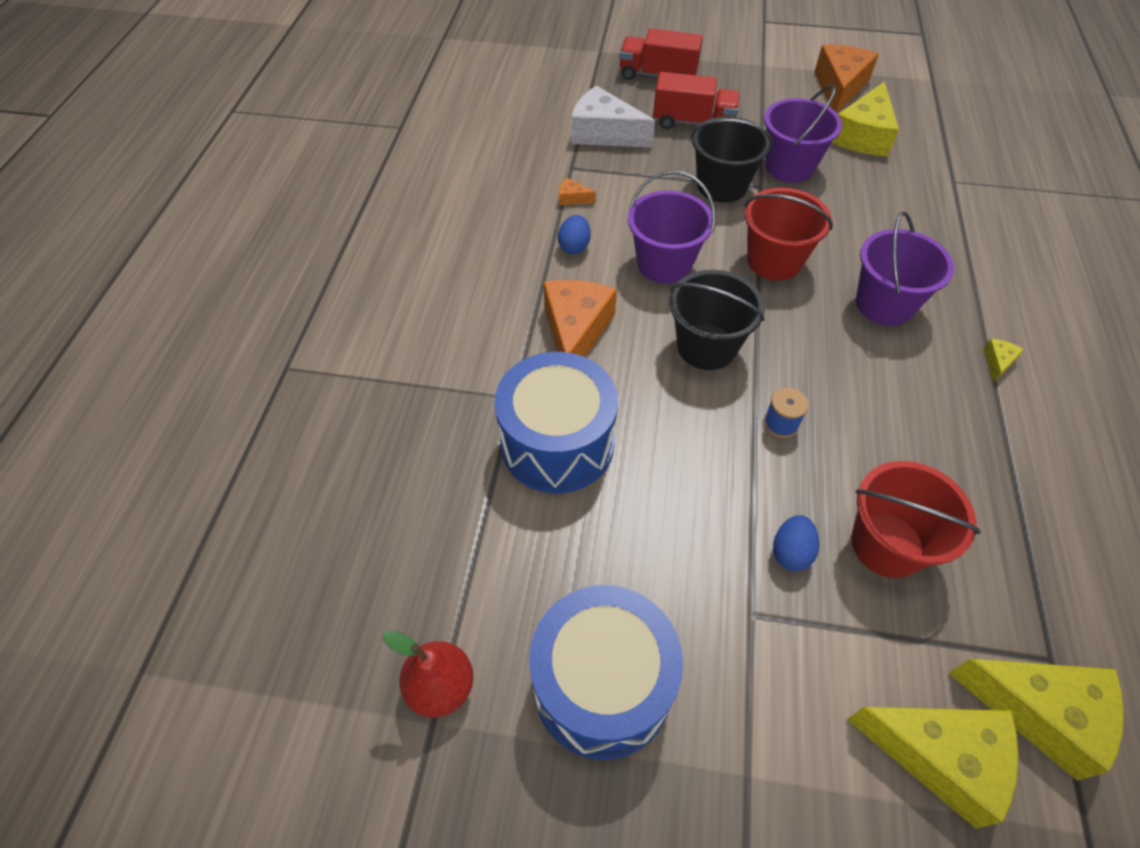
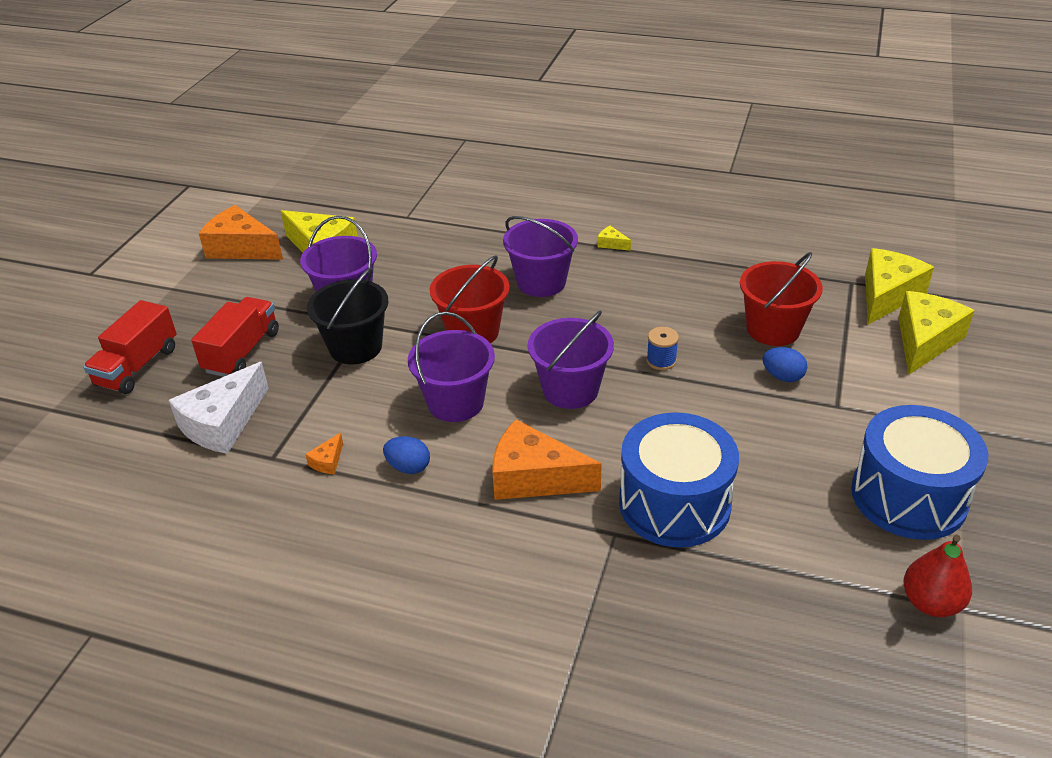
camera: 80 degrees left, 15 degrees down
black bucket [670,270,765,370] -> purple bucket [528,310,614,409]

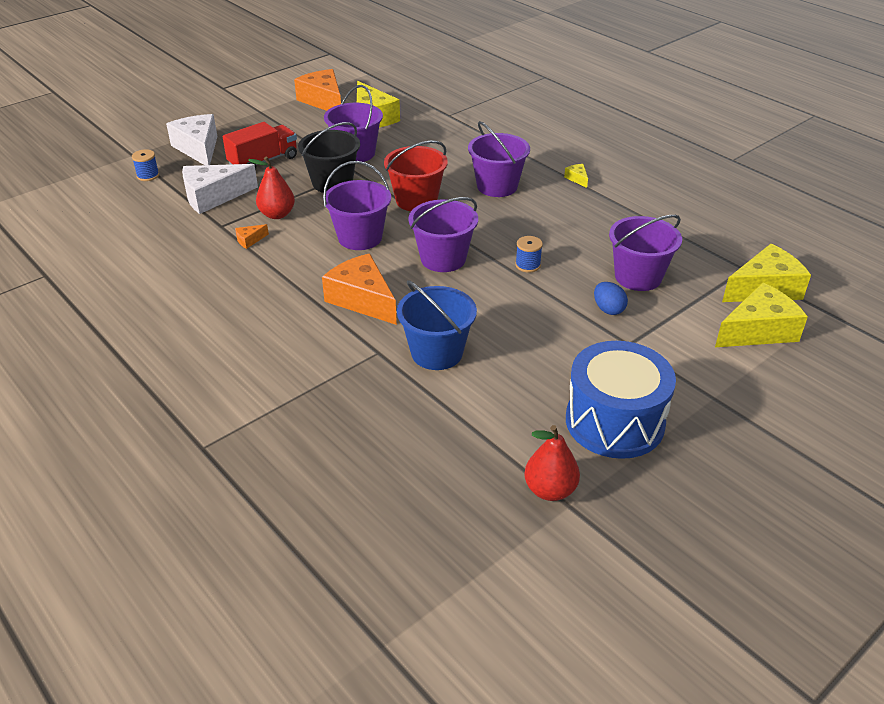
camera: 30 degrees right, 0 degrees up
red truck [83,300,177,394] -> white cheese [166,114,217,165]
blue egg [383,436,430,474] -> none
blue drum [619,412,739,548] -> blue bucket [397,280,477,370]
red bucket [740,252,823,346] -> purple bucket [609,215,682,291]
none -> blue spool [132,149,159,181]
none -> red pear [249,157,295,219]

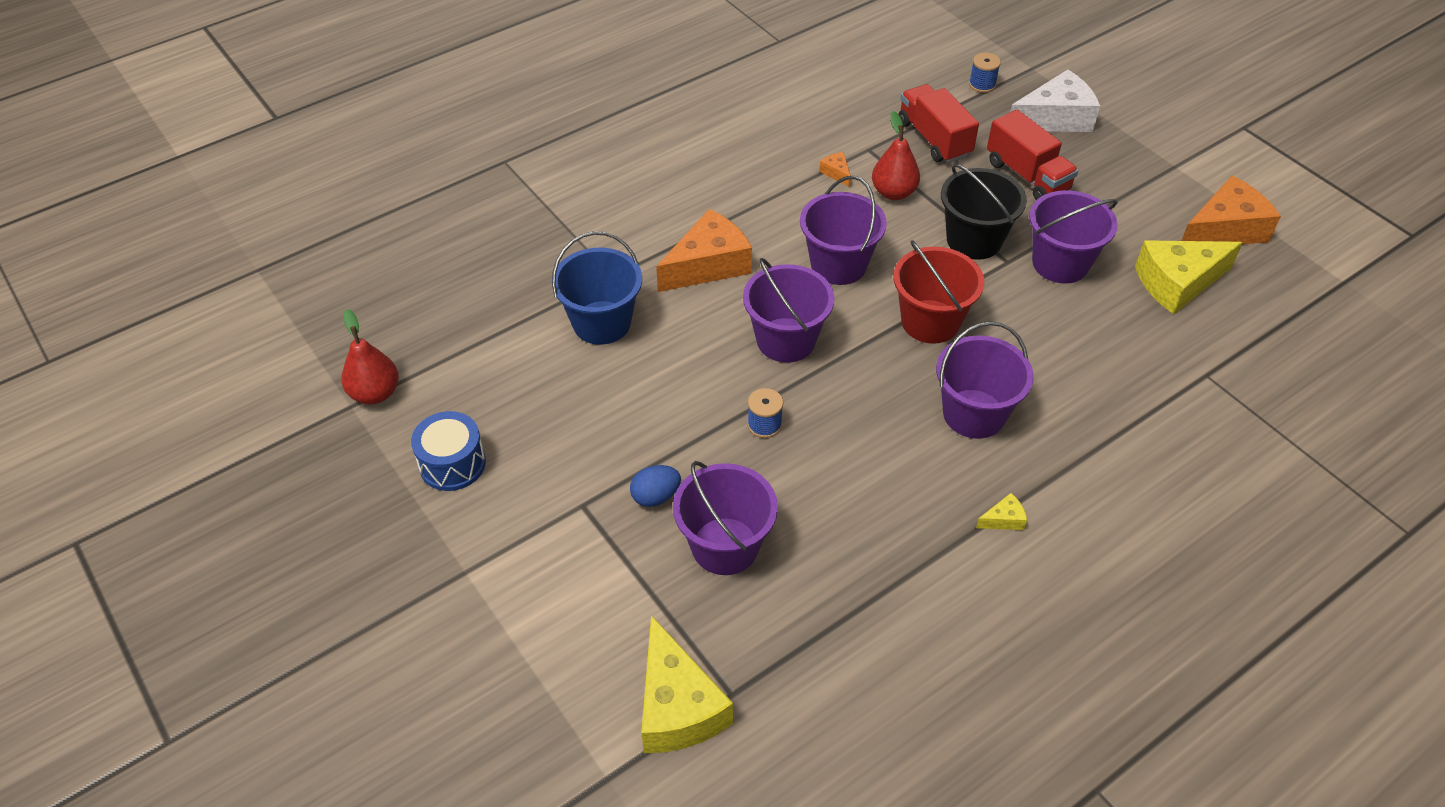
camera: 95 degrees right, 10 degrees up
white cheese [182,164,258,214] -> red truck [898,84,979,163]
blue drum [566,341,676,459] -> blue drum [411,411,486,491], size x0.59
yellow cheese [715,282,808,347] -> none

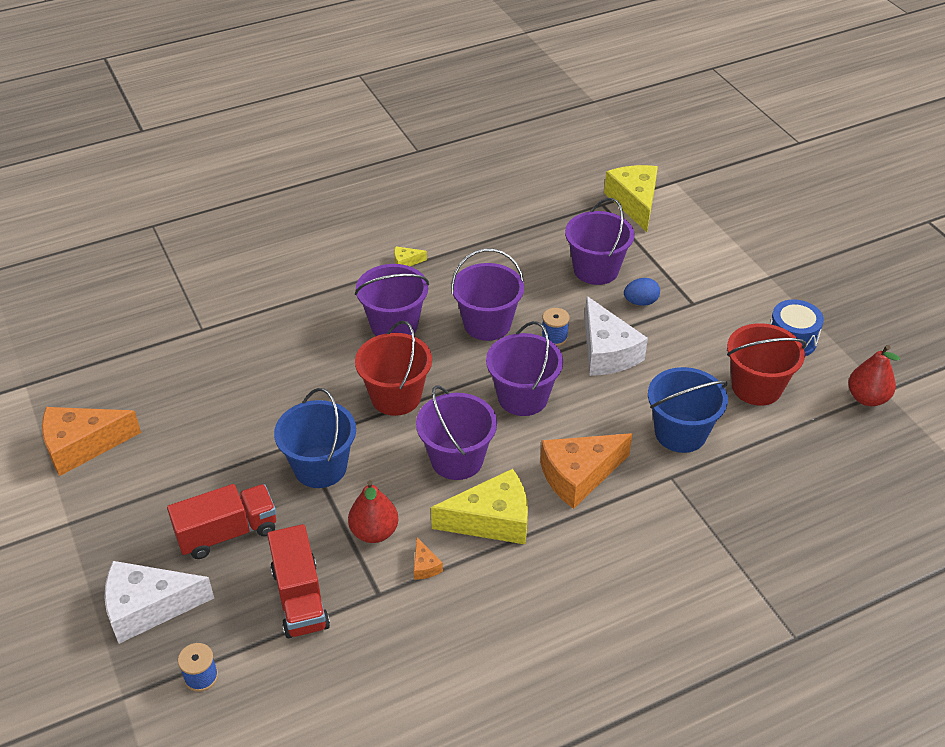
camera: 170 degrees left, 5 degrees down
black bucket [941,163,1027,260] -> blue bucket [274,388,356,488]
red truck [987,110,1079,200] -> red truck turned 90 degrees clockwise [167,484,276,559]
purple bucket [1029,190,1118,284] -> purple bucket moved to [451,249,524,341]
yellow cheese [1135,240,1243,314] -> yellow cheese moved to [431,469,528,544]
none -> white cheese [585,296,648,376]
none -> red bucket [727,323,807,406]

